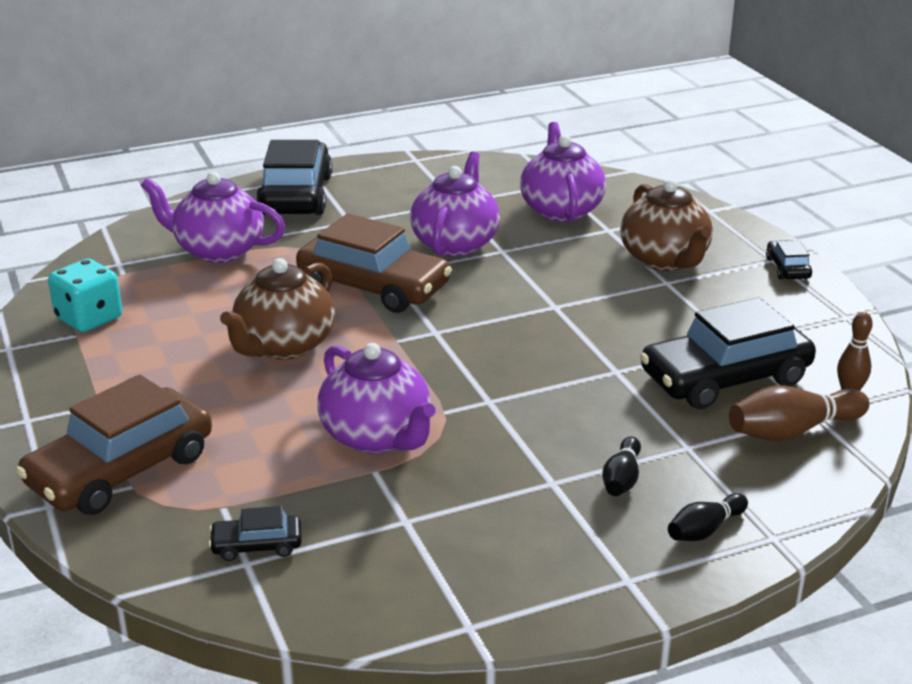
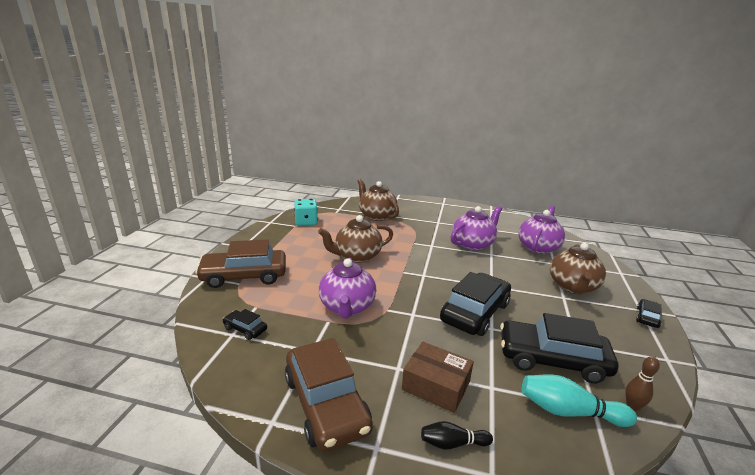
camera: 35 degrees right, 5 degrees down
purple teapot [141,172,285,263] -> brown teapot [358,179,399,221]
black car [256,140,333,215] -> black car moved to [440,272,511,336]
brown car [296,213,452,313] -> brown car moved to [285,338,373,452]
black bowling pin [602,437,641,496] -> brown box [402,342,474,413]
brown bowling pin [729,385,870,441] -> turquoise bowling pin [522,374,637,427]

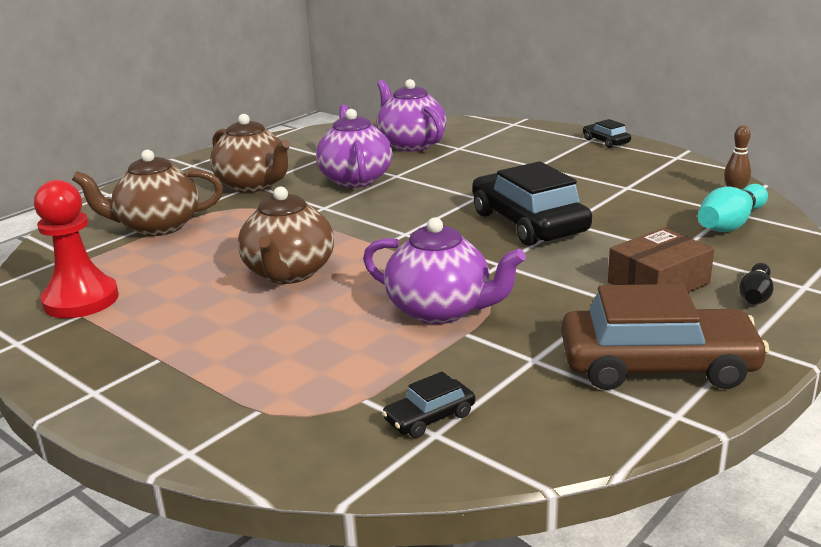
camera: 60 degrees left, 0 degrees up
brown car [195,240,286,288] -> none
turquoise dice [294,199,318,226] -> red pawn [34,180,119,318]
black car [500,313,618,384] -> none
brown teapot [550,243,606,294] -> brown teapot moved to [210,114,290,193]

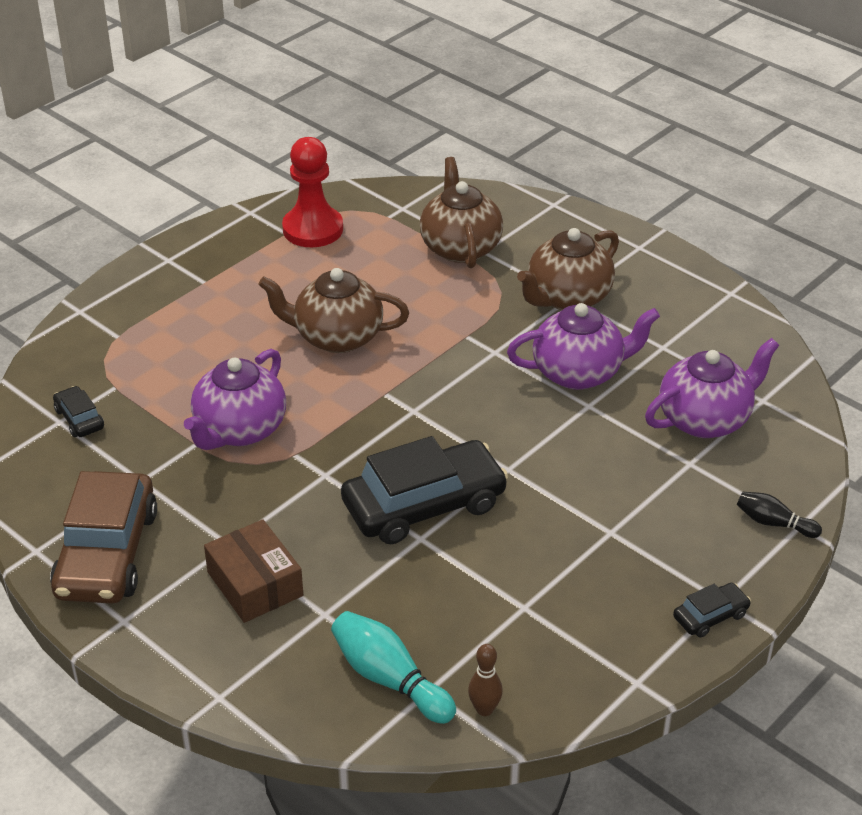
camera: 90 degrees right, 15 degrees up
black bowling pin [739,263,773,304] -> black bowling pin moved to [737,492,822,538]

